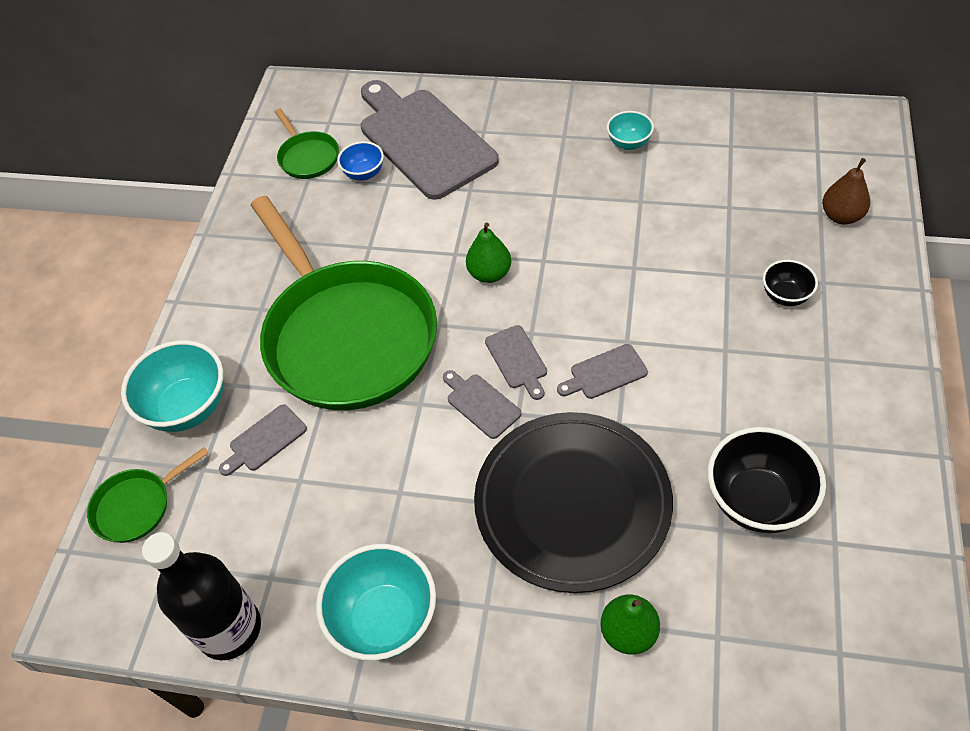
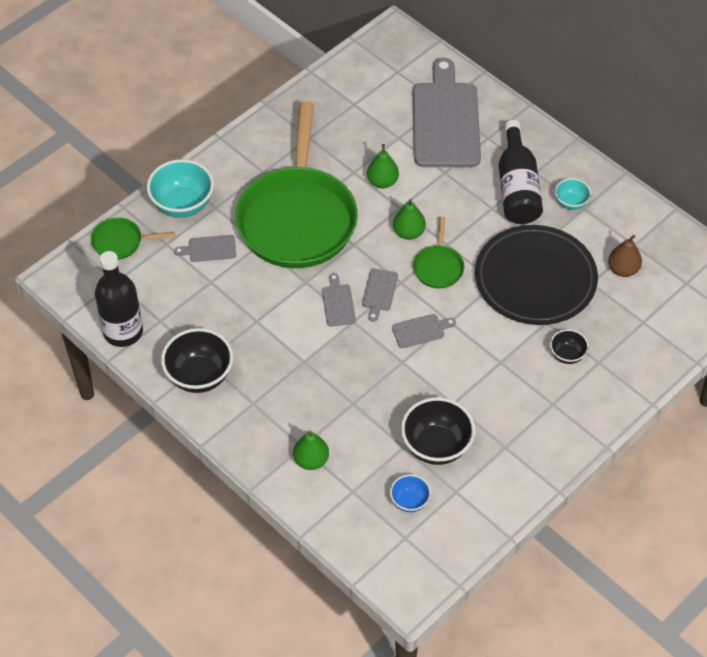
camera: 30 degrees right, 0 degrees up
green pan [275,109,339,179] -> green pan moved to [413,216,464,288]
turquoise bowl [316,544,436,661] -> black bowl [161,328,233,393]
blue bowl [337,141,384,181] -> blue bowl moved to [390,474,431,512]
black plate [474,412,673,593] -> black plate moved to [475,225,598,325]
grey cutting board [557,344,648,399] -> grey cutting board turned 150 degrees clockwise [392,314,456,348]
brown pear [822,158,870,224] -> brown pear moved to [608,235,642,277]
none -> green pear [367,144,399,188]
none -> black bottle [499,120,543,224]

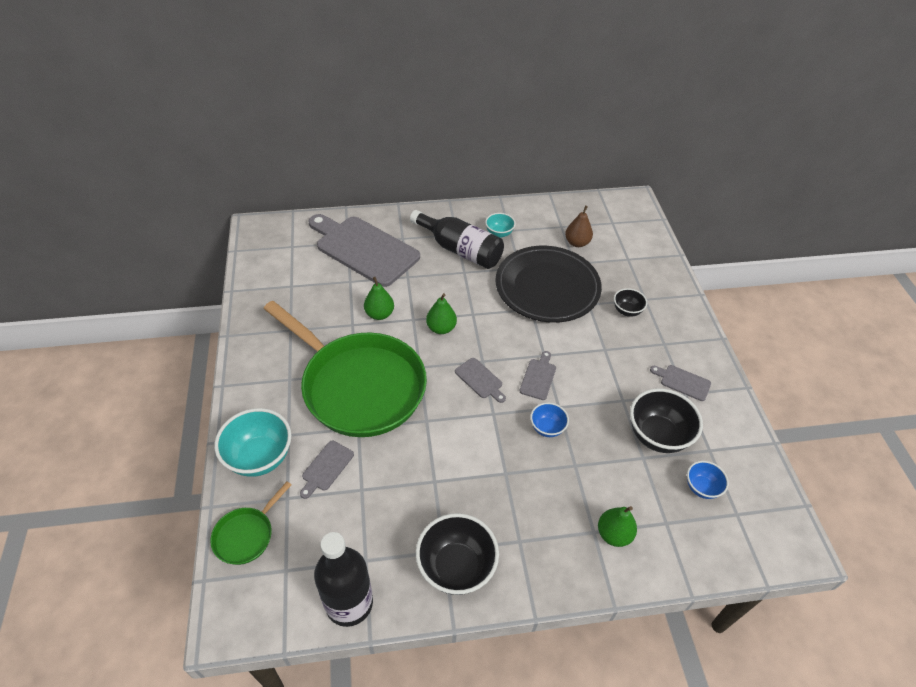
camera: 55 degrees left, 5 degrees down
grey cutting board [322,273,356,326] -> grey cutting board moved to [650,365,711,401]
green pan [413,216,464,288] -> none
none -> blue bowl [530,402,569,437]

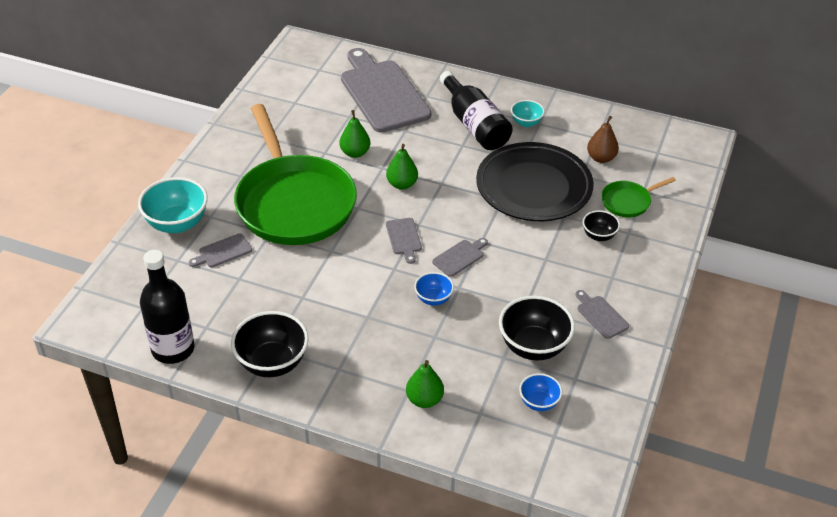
camera: 30 degrees right, 5 degrees down
green pan [210,481,291,565] -> green pan moved to [601,177,676,217]

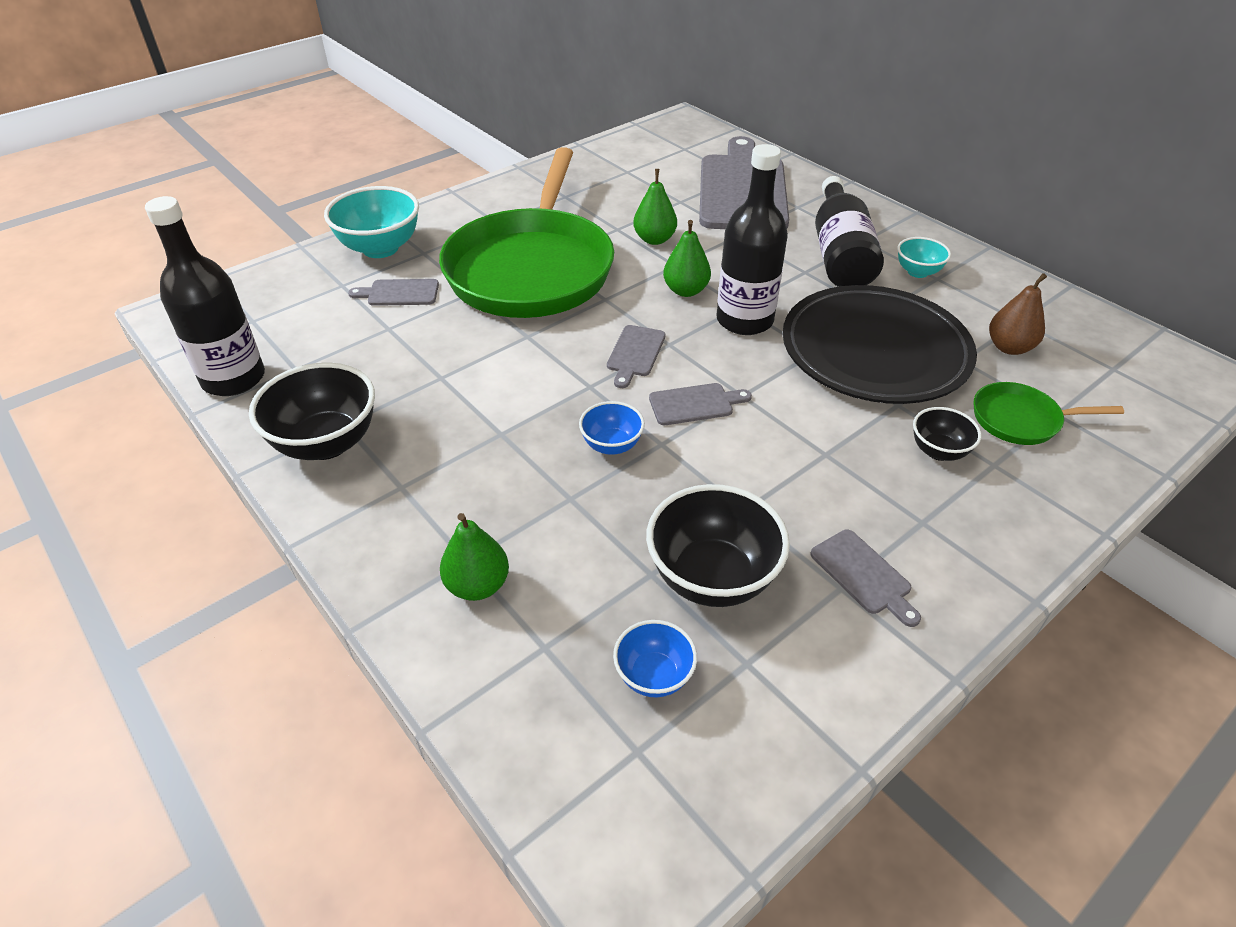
camera: 30 degrees right, 0 degrees up
grey cutting board [575,290,629,339] -> grey cutting board turned 150 degrees clockwise [810,530,921,627]
none -> black bottle [716,144,788,335]

